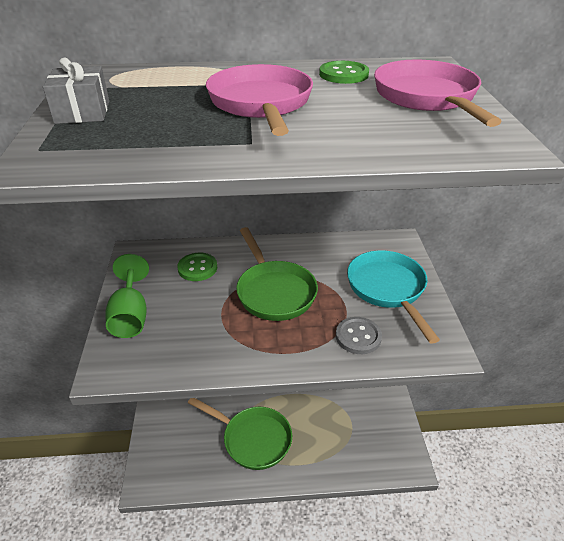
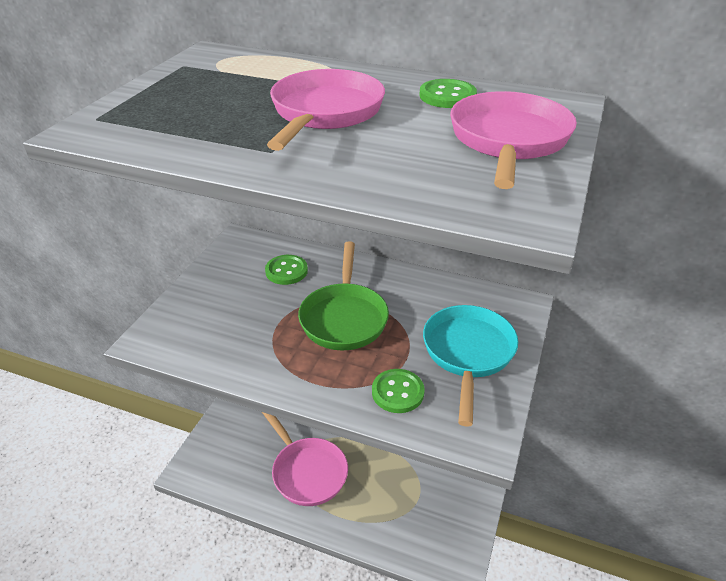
camera: 25 degrees right, 0 degrees up
grey gift [43,58,109,124] -> none
green goblet [105,254,149,338] -> none
green pan [188,398,292,470] -> pink pan [262,412,348,506]
grey button [336,317,382,354] -> green button [372,369,425,413]

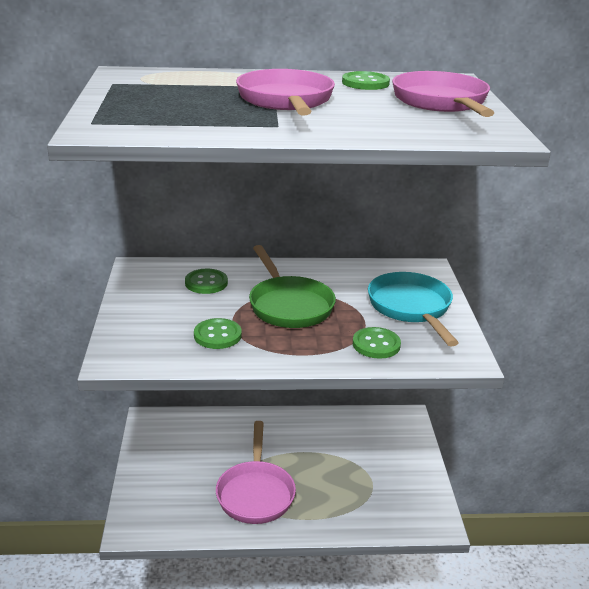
camera: 25 degrees left, 10 degrees down
pink pan [262,412,348,506] -> pink pan turned 60 degrees clockwise [216,421,296,524]
none -> green button [194,318,242,349]

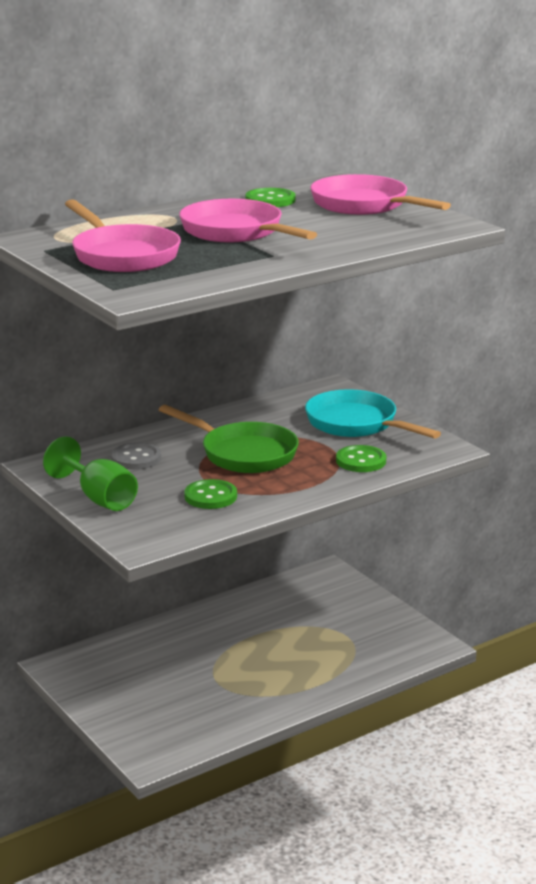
camera: 30 degrees left, 5 degrees down
green button [185,269,228,294] -> grey button [111,442,161,470]
pink pan [216,421,296,524] -> pink pan moved to [65,199,181,272]
none -> green goblet [43,436,138,511]

